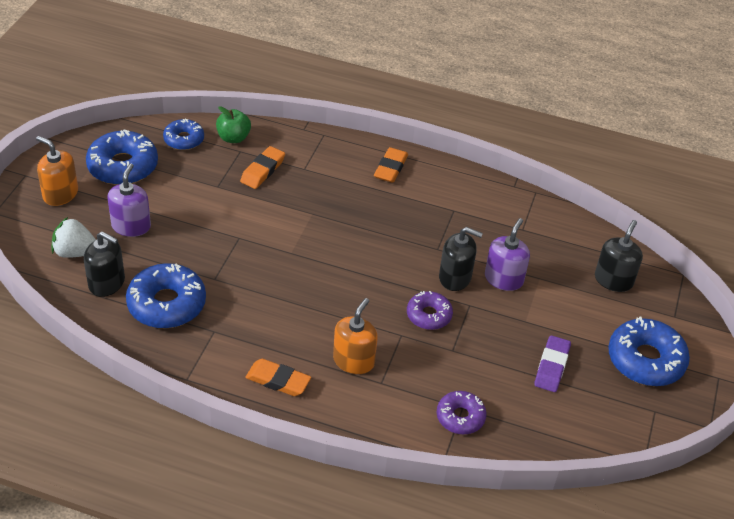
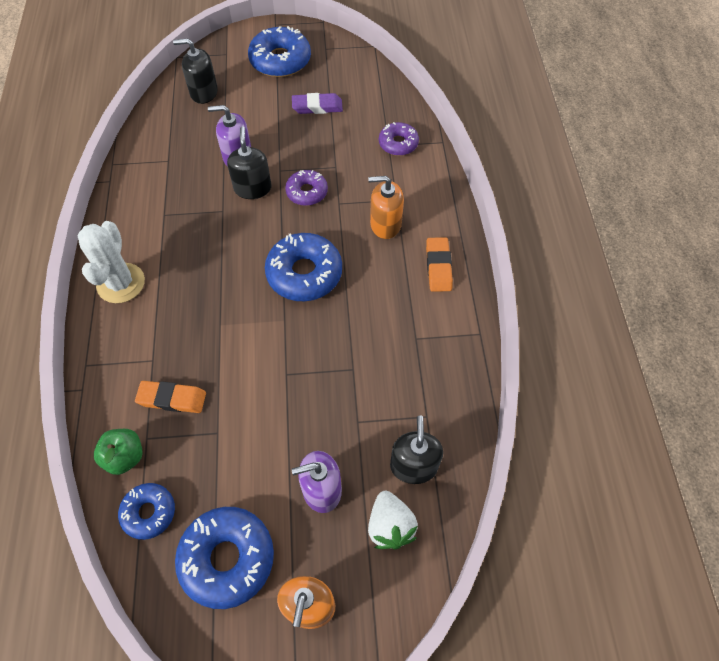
camera: 110 degrees left, 15 degrees up
blue donut [126,263,206,328] -> blue donut moved to [265,233,342,301]
orange eraser [374,147,408,183] -> white cactus [78,221,145,303]

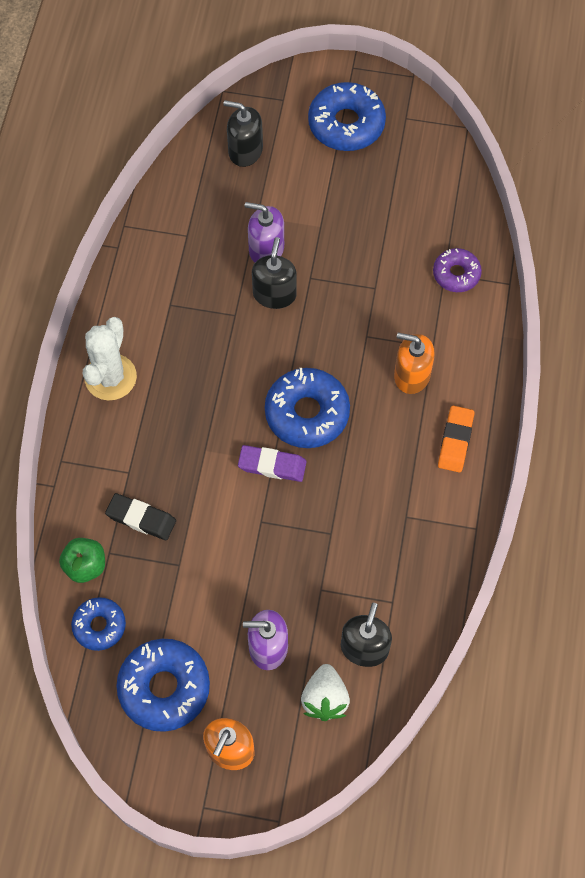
camera: 15 degrees right, 5 degrees up
orange eraser [135,381,206,413] -> black eraser [105,493,176,540]
purple donut [285,170,328,206] -> none
purple eraser [292,93,343,114] -> purple eraser moved to [238,445,307,482]

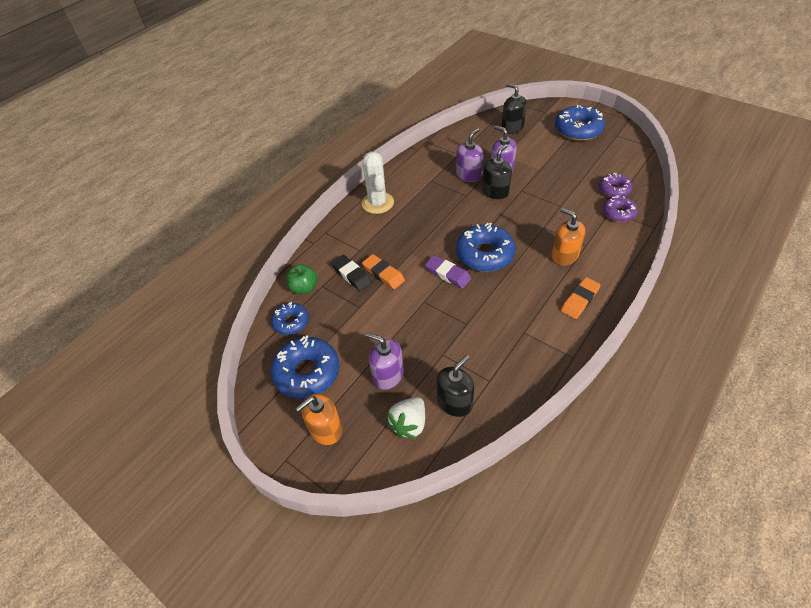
camera: 30 degrees right, 15 degrees down
white cactus [83,317,137,401] -> white cactus turned 60 degrees counterclockwise [361,152,394,214]
none -> orange eraser [362,254,405,289]
none -> purple soap dispenser [456,128,484,182]
none -> purple donut [599,173,632,197]

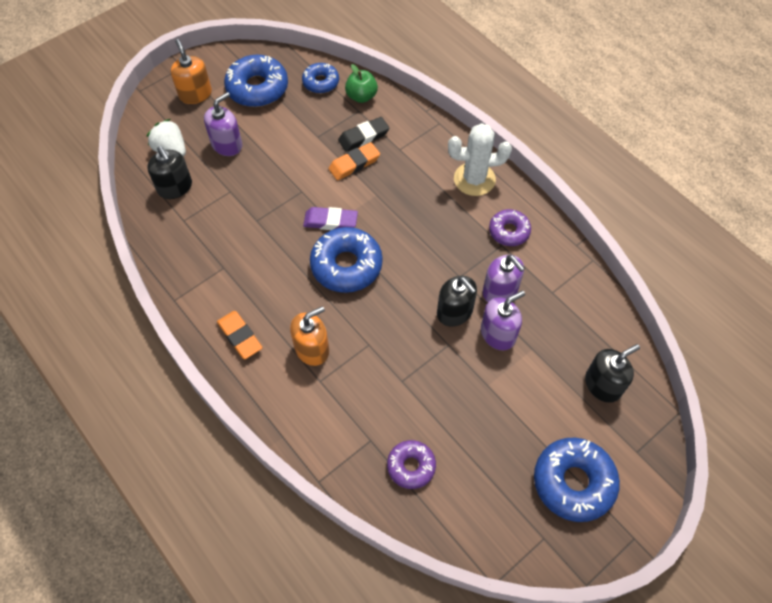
camera: 100 degrees right, 10 degrees up
purple eraser [425,255,471,289] -> purple eraser turned 45 degrees clockwise [303,207,358,230]
purple donut [603,195,638,222] -> purple donut moved to [489,209,531,246]

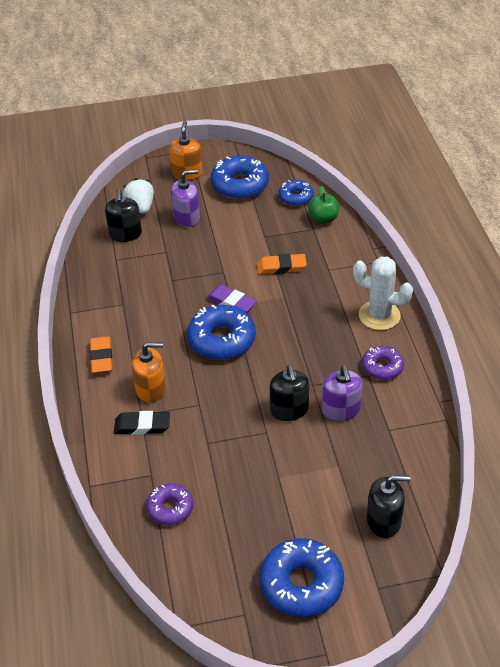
camera: 30 degrees right, 15 degrees down
black eraser [338,117,390,152] -> black eraser moved to [114,411,170,435]
purple soap dispenser [481,291,525,350] -> none

